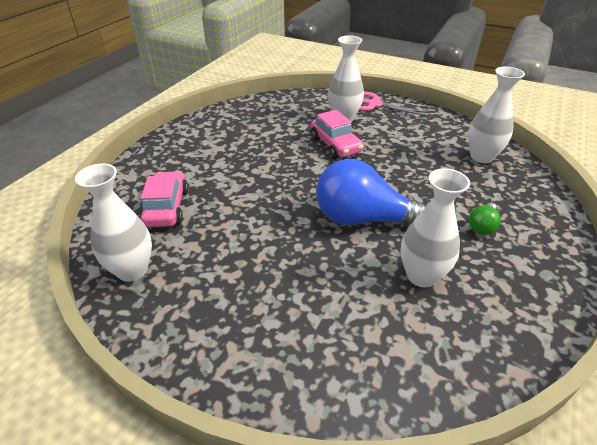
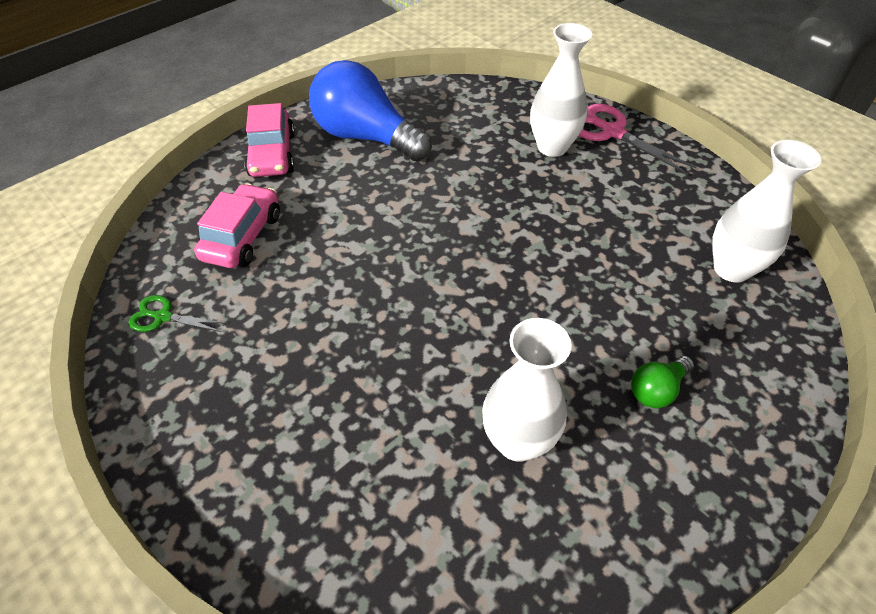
camera: 20 degrees right, 10 degrees up
white vase [75,164,152,282] -> green scissors [128,295,226,332]
pink car [311,110,363,159] -> pink car moved to [244,103,295,177]
blue light bulb [316,159,427,225] -> blue light bulb moved to [309,60,432,161]

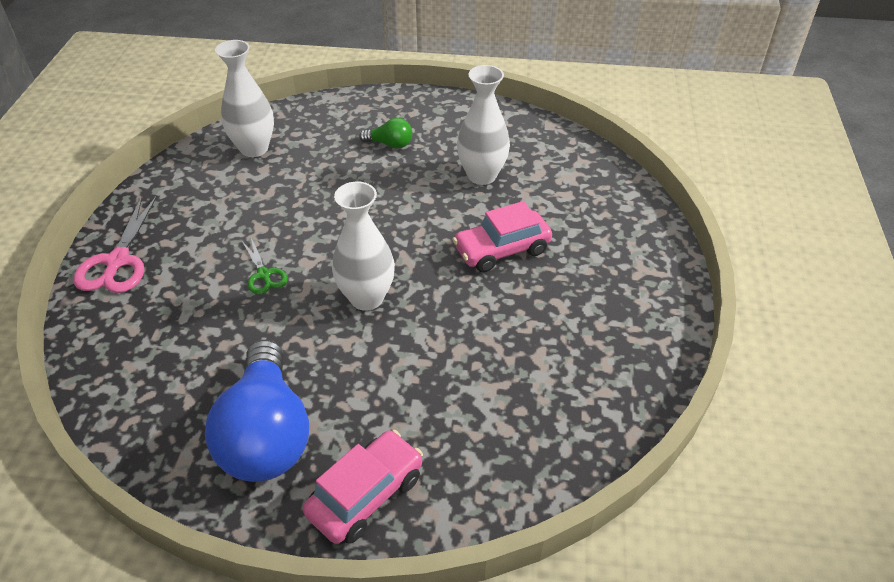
camera: 130 degrees left, 5 degrees down
green scissors [128,295,226,332] -> green scissors moved to [242,238,288,295]
pink car [194,183,280,268] -> pink car moved to [452,201,552,272]
white vase [530,23,592,157] -> white vase moved to [332,182,395,311]

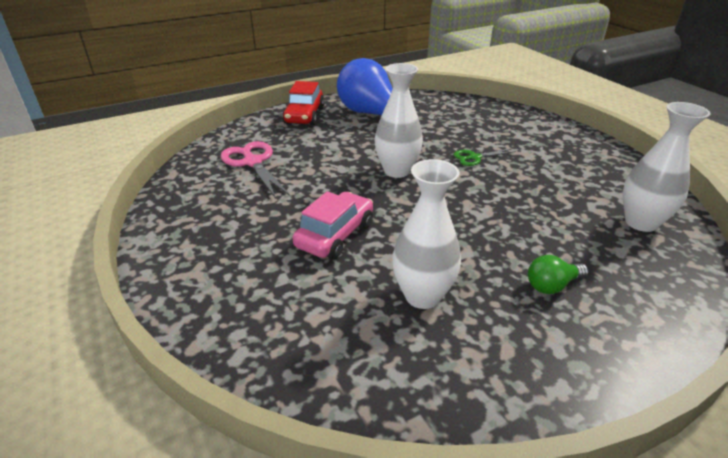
camera: 145 degrees right, 10 degrees down
pink scissors [73,195,157,293] -> pink scissors moved to [221,141,290,198]
green scissors [242,238,288,295] -> green scissors turned 45 degrees counterclockwise [454,149,516,166]
pink car [303,430,423,544] -> red car [282,81,325,126]

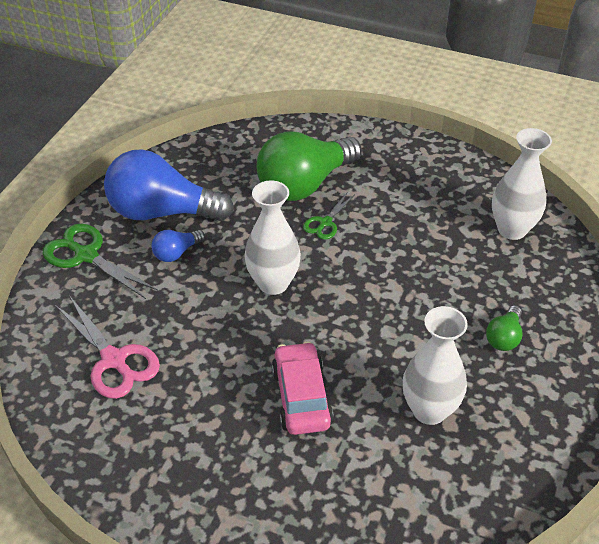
camera: 40 degrees left, 10 degrees up
pink scissors [221,141,290,198] -> pink scissors turned 150 degrees counterclockwise [55,297,160,399]
red car [282,81,325,126] -> green scissors [43,224,158,299]
none -> blue light bulb [151,230,205,262]
none -> green light bulb [257,131,362,201]

